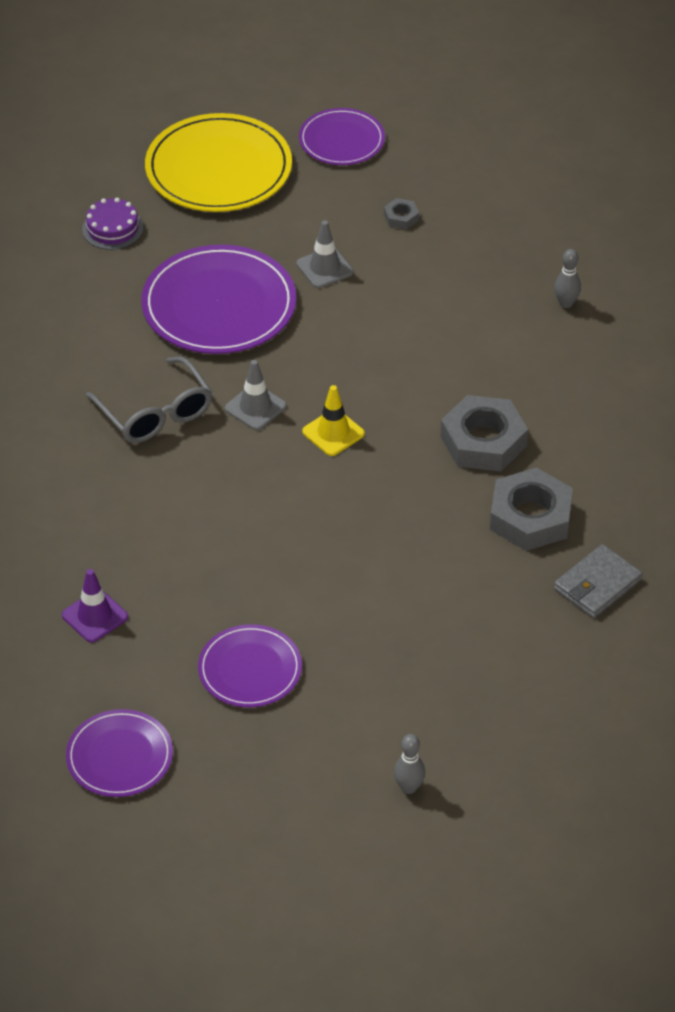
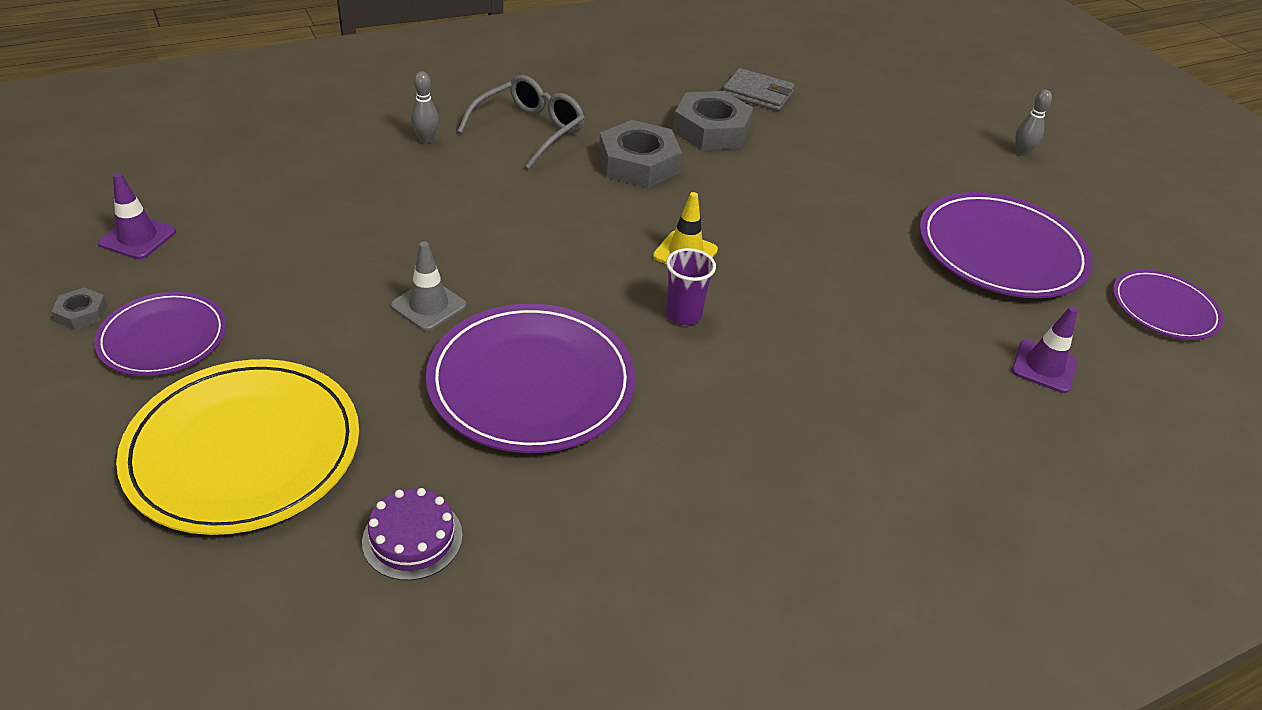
camera: 115 degrees left, 5 degrees down
grey glasses [86,356,212,443] -> grey glasses moved to [457,75,585,169]
purple plate [198,624,302,707] -> purple plate [919,192,1093,298], size x1.69
grey traffic cone [225,360,287,430] -> purple cup [666,248,716,325]
grey nut [384,198,419,229] -> grey nut moved to [52,287,108,330]
none -> purple traffic cone [98,173,176,259]

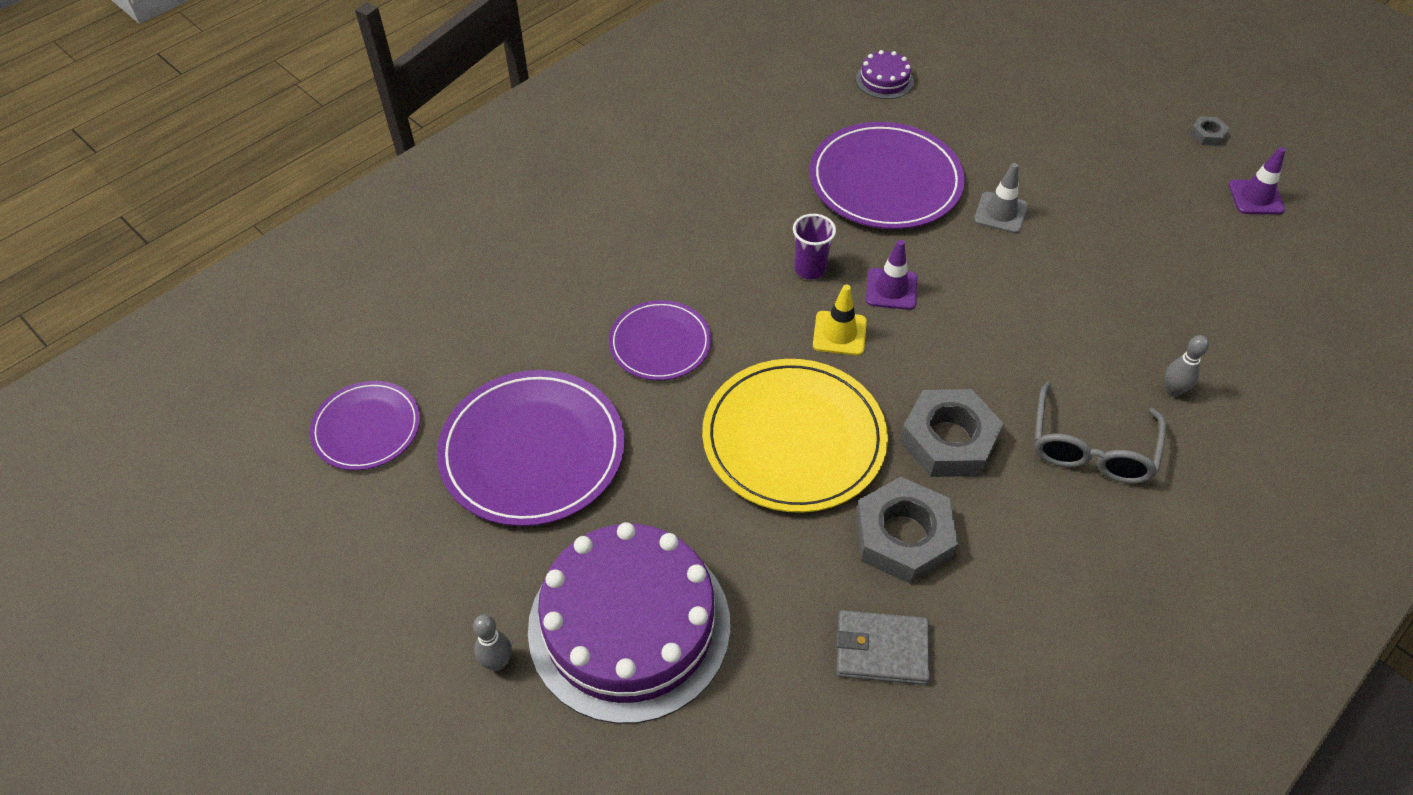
camera: 165 degrees right, 10 degrees up
purple plate [94,292,226,376] -> purple plate moved to [609,300,711,380]
yellow plate [116,359,359,535] -> yellow plate moved to [702,359,888,513]
purple traffic cone [1012,306,1078,393] -> purple traffic cone moved to [866,240,917,310]
none -> purple cake [528,522,730,724]

